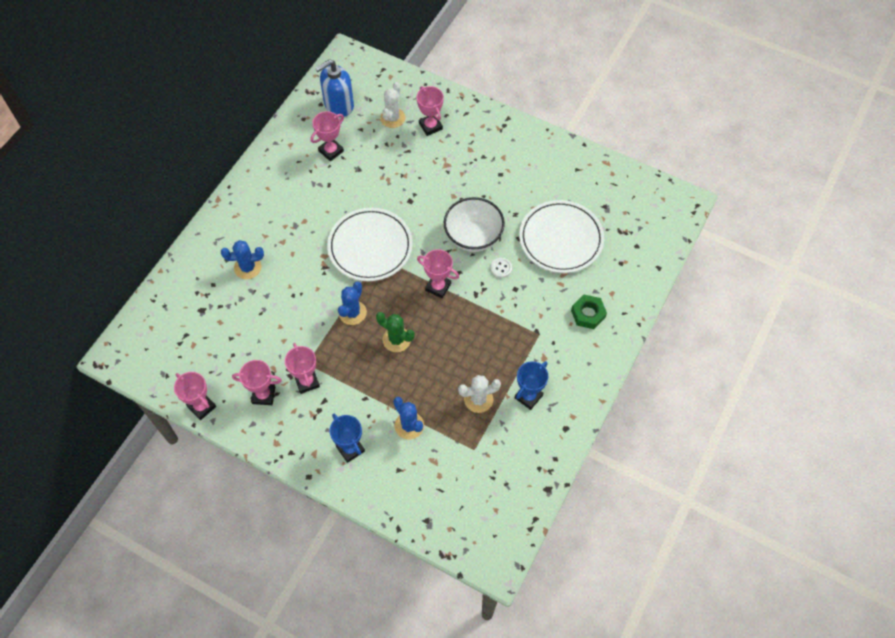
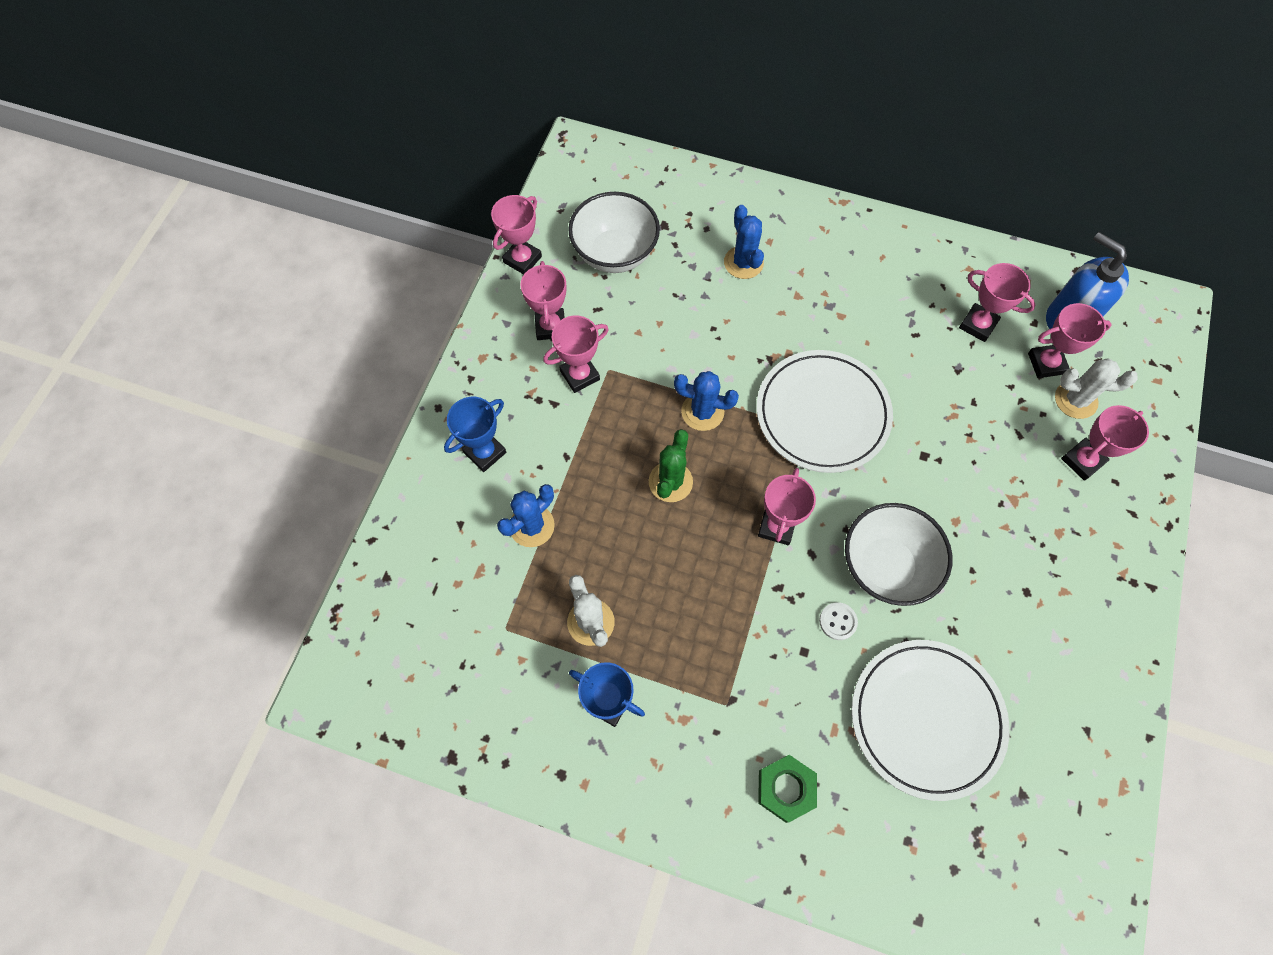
camera: 80 degrees right, 5 degrees up
none -> white bowl [568,192,660,273]
none -> pink trophy [1028,303,1112,378]

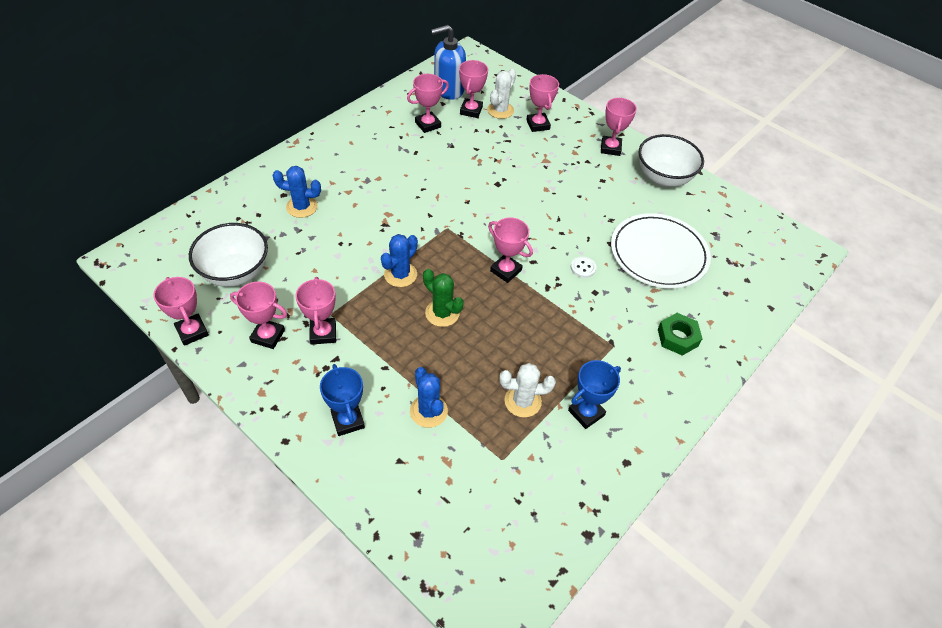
camera: 70 degrees left, 15 degrees down
white plate [757,350,893,473] -> none
white bowl [845,503,953,606] -> white bowl moved to [639,134,704,187]
none -> pink trophy [601,98,637,156]

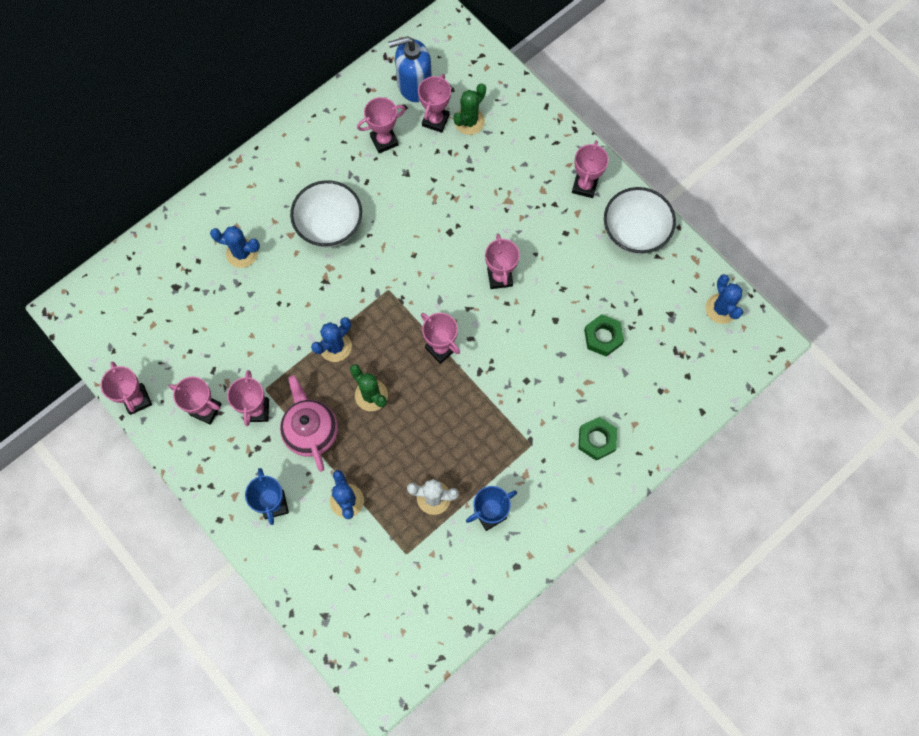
camera: 10 degrees right, 20 degrees up
white bowl [189,223,268,287] -> white bowl moved to [290,180,362,247]
white cactus [487,69,516,119] -> green cactus [453,83,486,135]
pink trophy [526,74,559,132] -> pink trophy moved to [485,234,520,289]
white button [571,256,597,278] -> none
white plate [611,213,711,289] -> green nut [584,314,624,357]
none -> pink teapot [280,375,338,472]
none -> blue cactus [706,274,743,324]

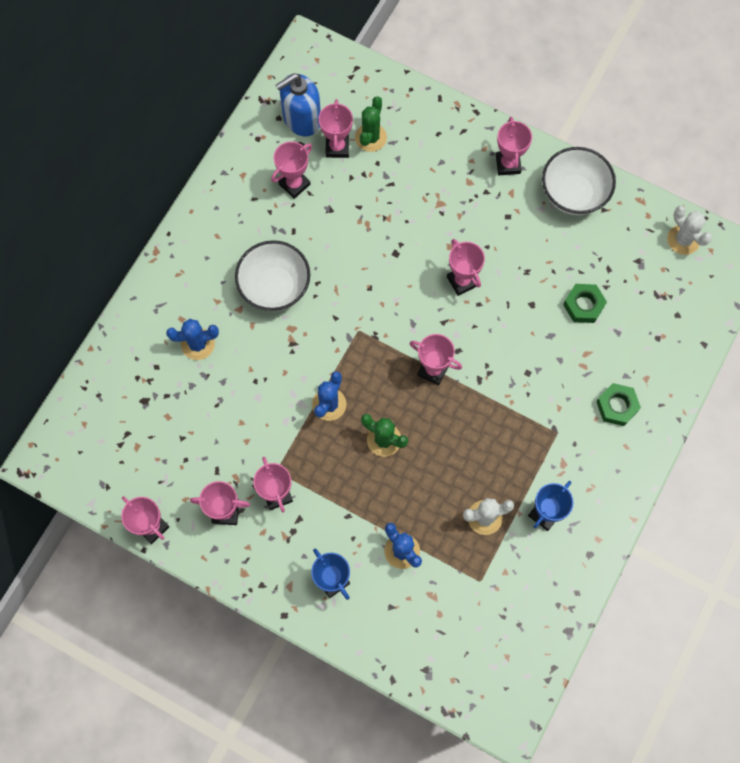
camera: 20 degrees left, 0 degrees up
pink teapot [280,375,338,472] -> none
blue cactus [706,274,743,324] -> white cactus [668,206,712,255]

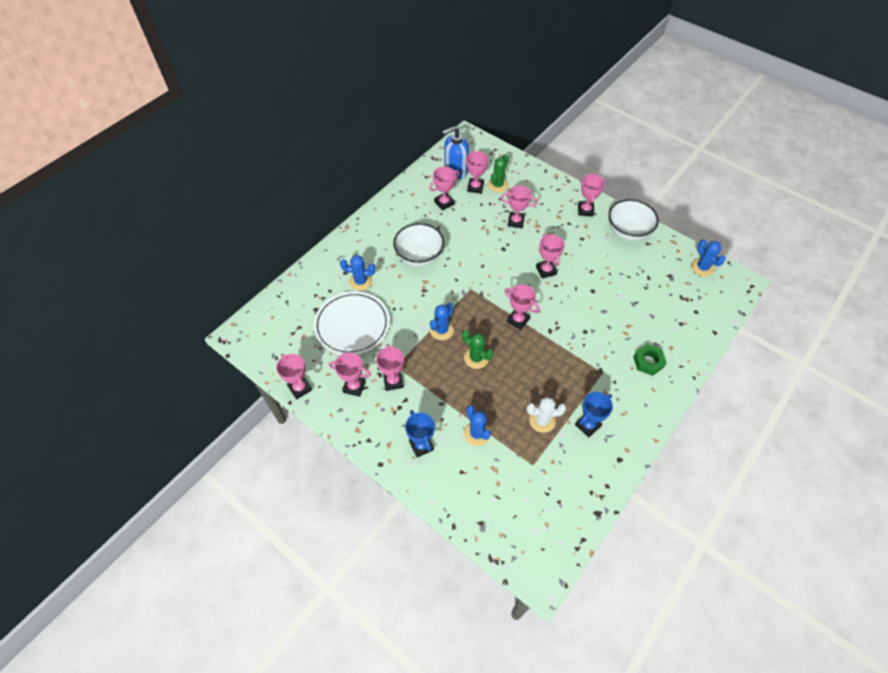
camera: 10 degrees right, 15 degrees down
green nut [563,284,607,323] -> none
white cactus [668,206,712,255] -> blue cactus [691,239,726,277]
none -> white plate [313,291,390,355]
none -> pink trophy [501,185,538,228]

